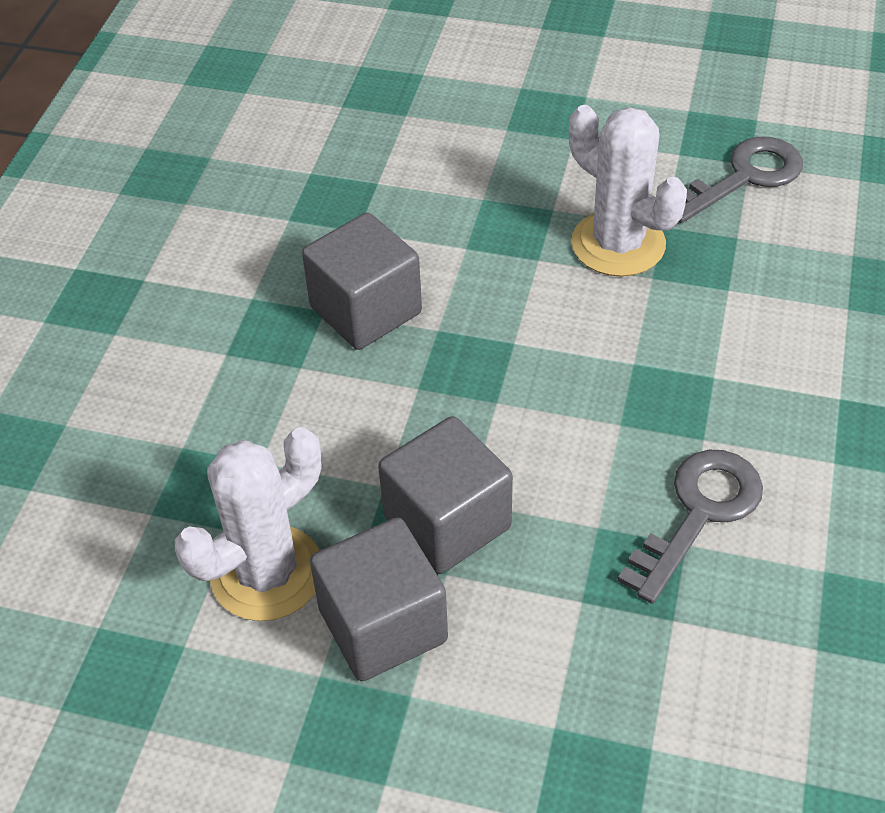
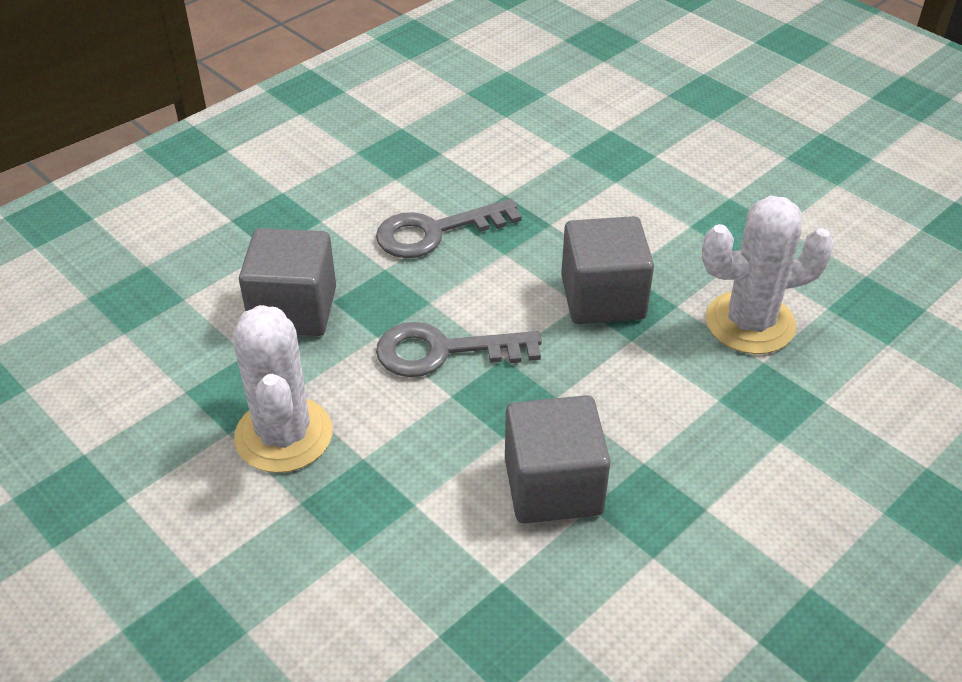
camera: 150 degrees left, 5 degrees down
grey cube [310,517,448,681] -> grey cube moved to [239,228,336,336]
grey key [679,137,803,223] -> grey key moved to [376,322,542,377]

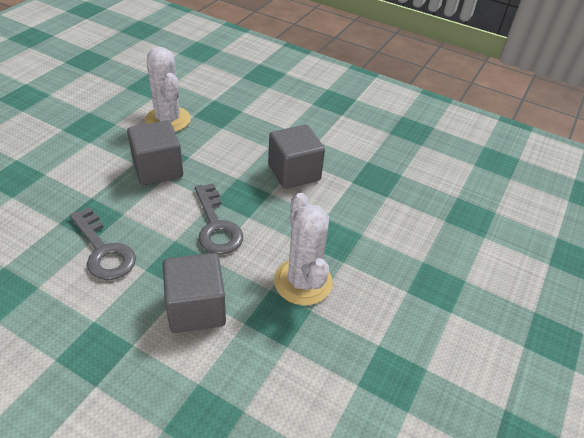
camera: 110 degrees left, 0 degrees up
white cactus [232,305,332,473] -> white cactus turned 75 degrees counterclockwise [274,193,333,306]

